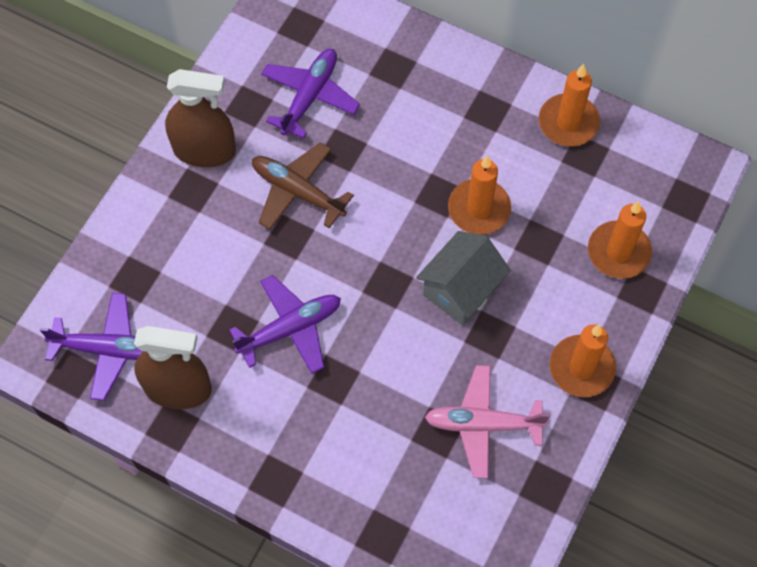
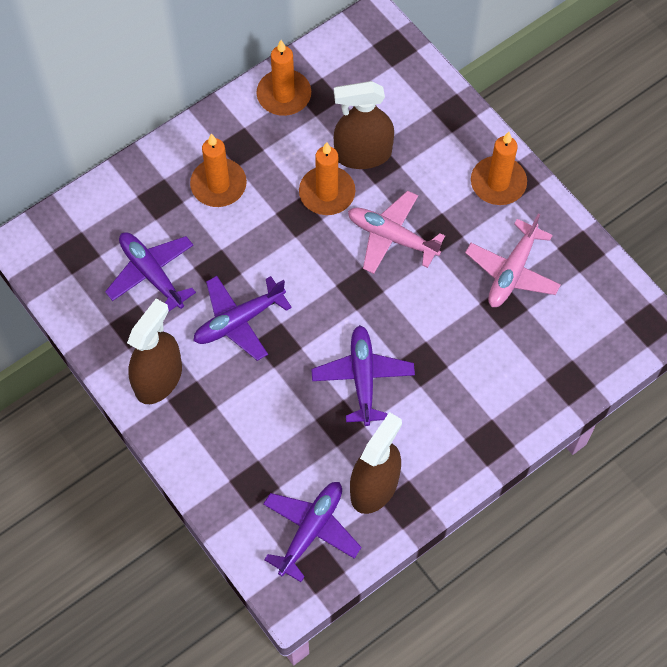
camera: 65 degrees left, 0 degrees up
brown plane [252,142,354,230] -> purple plane [194,276,292,361]
grey house [416,231,511,326] -> pink plane [348,190,445,274]
orange candle [588,201,652,279] -> orange candle moved to [190,134,247,207]
none -> brown spray bottle [334,81,394,169]

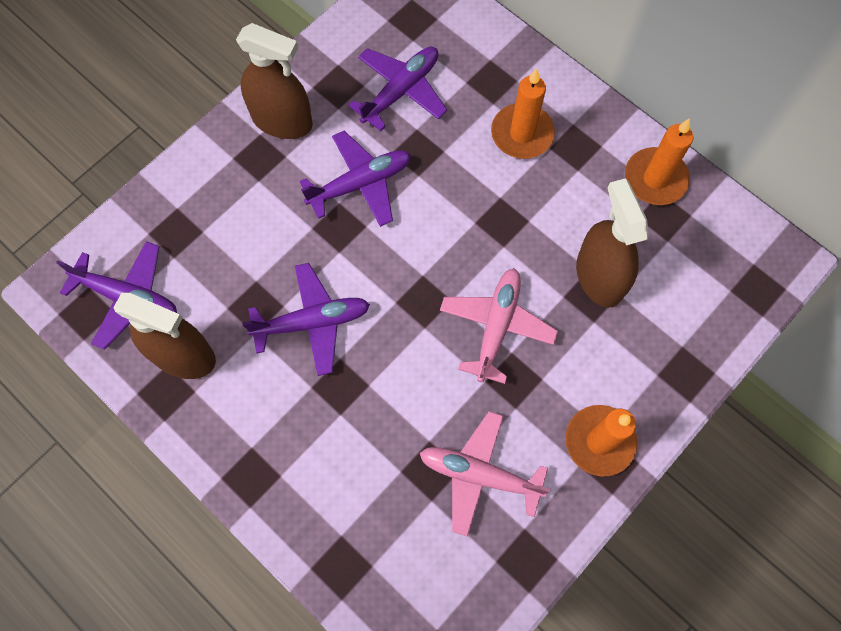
camera: 80 degrees right, 5 degrees up
purple plane [194,276,292,361] -> purple plane turned 105 degrees clockwise [300,131,411,227]
orange candle [299,142,355,215] -> none

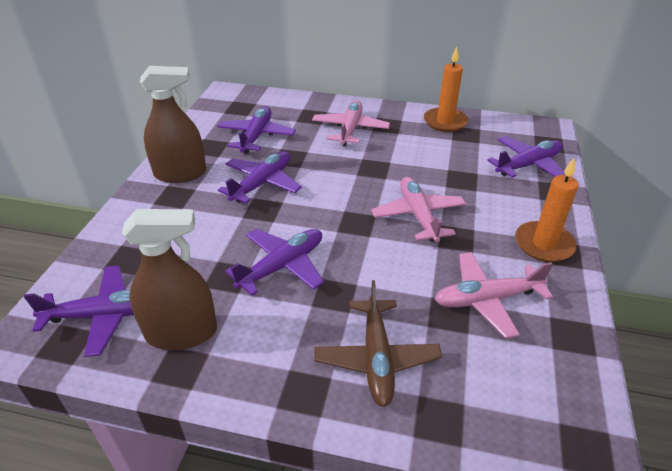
camera: 30 degrees left, 30 degrees down
orange candle [491,68,555,159] -> pink plane [312,100,390,146]
brown spray bottle [576,178,649,308] -> none
none -> brown plane [315,280,442,407]
none -> purple plane [487,136,565,178]

